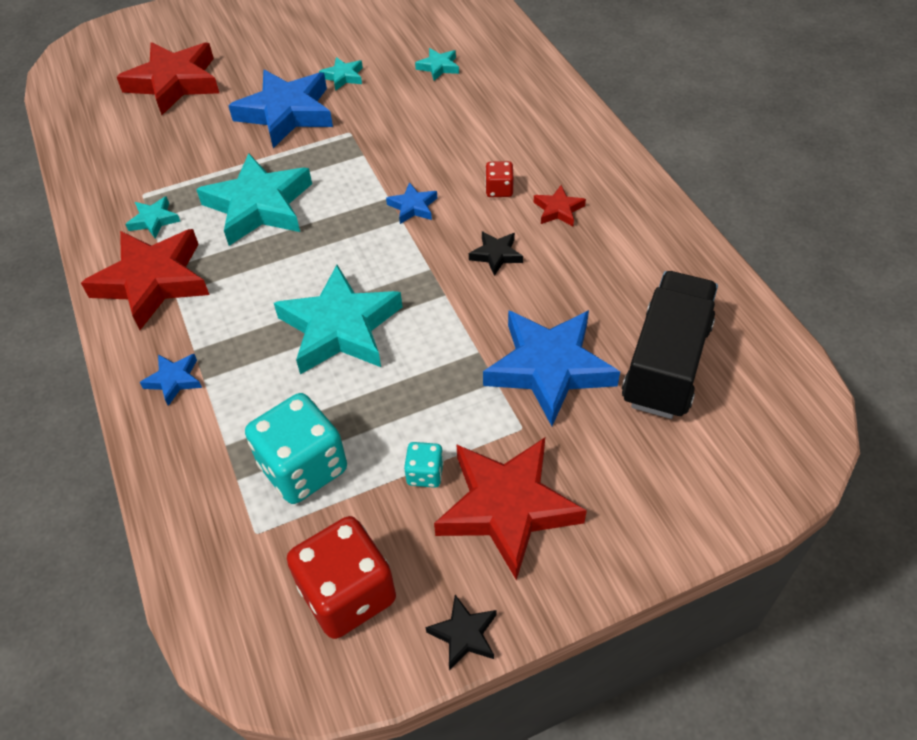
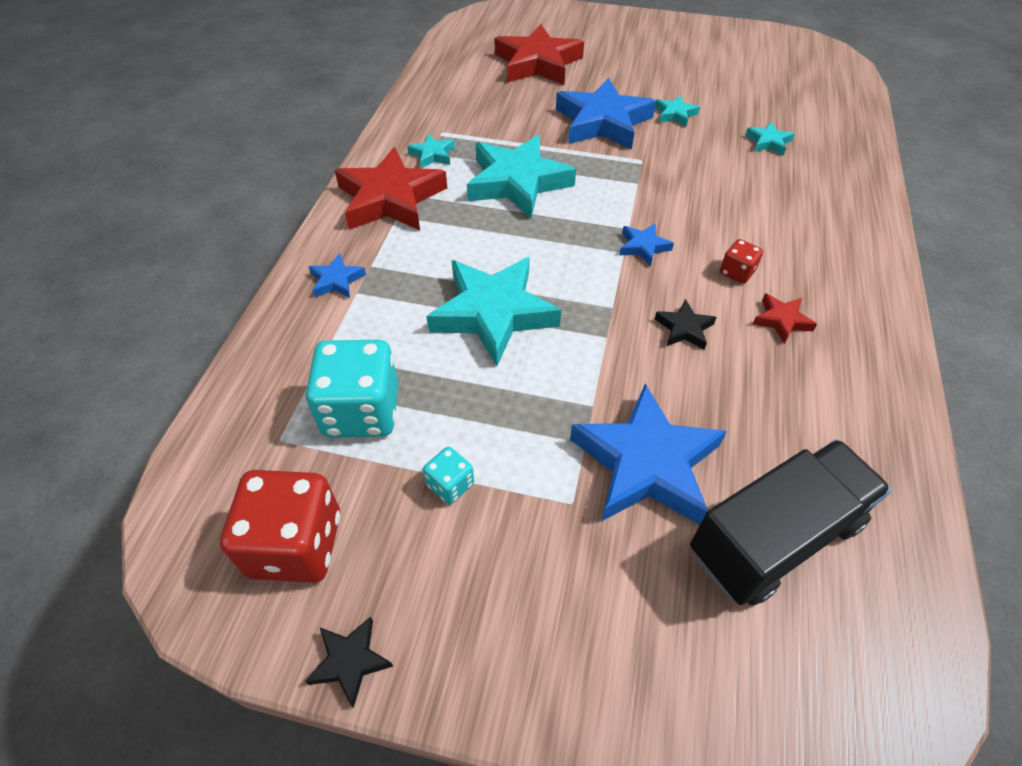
camera: 35 degrees right, 0 degrees up
red star [434,438,587,580] -> none

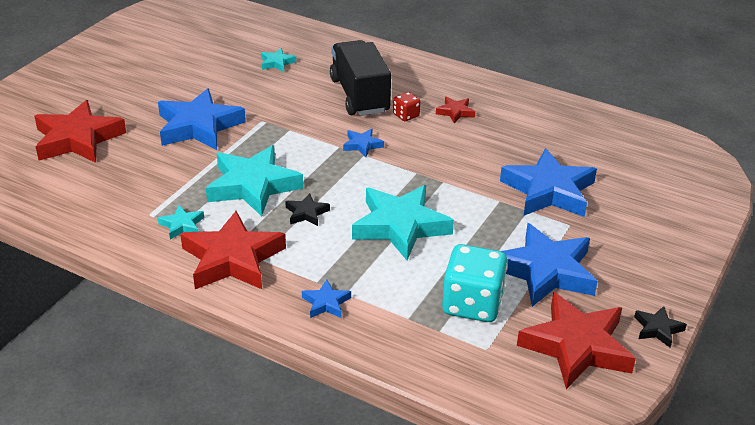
camera: 75 degrees left, 15 degrees down
red dice [220,470,340,583] -> red star [517,292,636,389]
turquoise dice [423,447,474,504] -> blue star [502,223,598,307]
turquoise star [655,95,700,127] -> none
black star [655,299,717,349] -> black star moved to [285,193,330,226]
black truck [690,439,892,606] -> black truck moved to [330,40,391,116]

